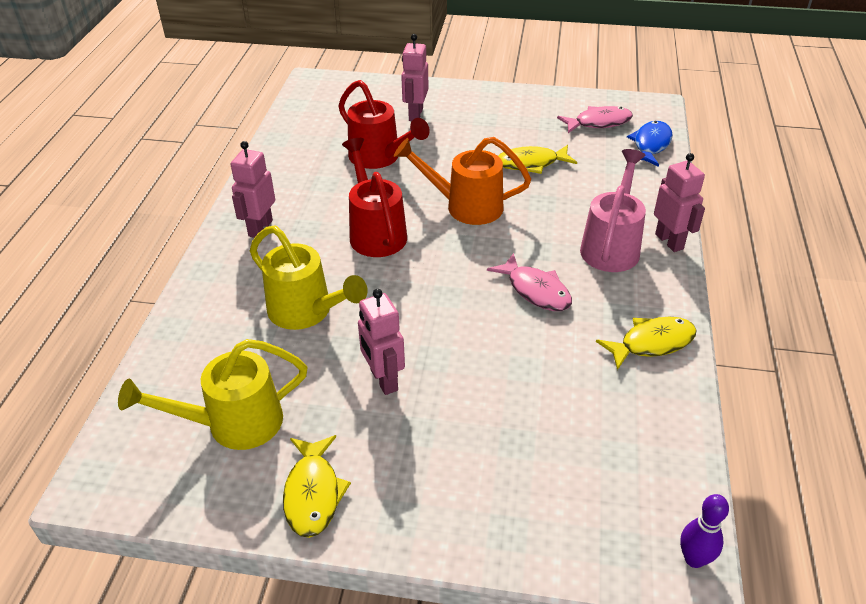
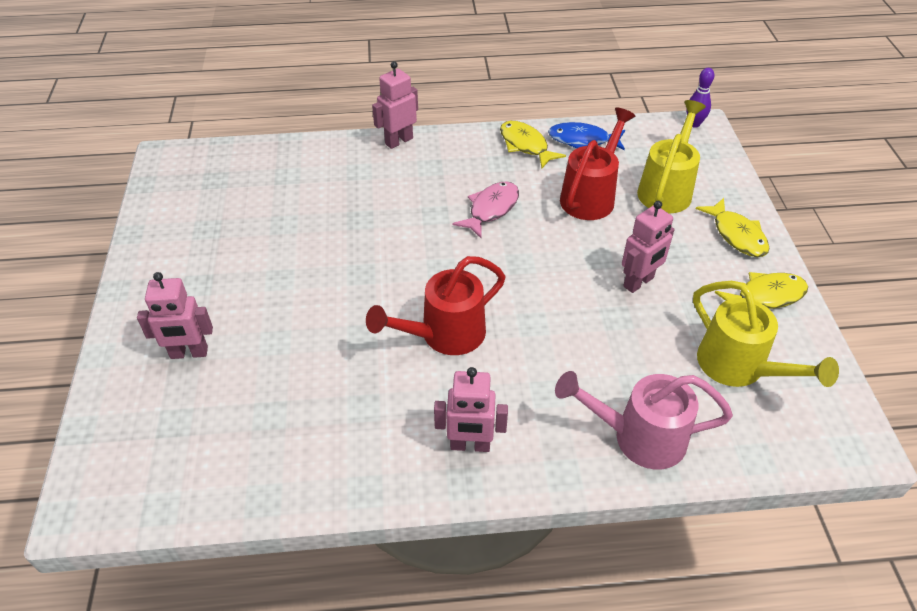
camera: 105 degrees left, 5 degrees up
yellow watering can [250,226,368,330] -> yellow watering can moved to [637,100,706,213]
red watering can [338,80,430,169] -> red watering can moved to [560,108,636,220]
orange watering can [394,137,531,225] -> none
yellow fish [499,145,577,174] -> yellow fish moved to [696,198,769,257]
pink fish [557,106,633,133] -> none
pink watering can [580,149,646,272] -> pink watering can moved to [555,371,733,470]
blue fish [627,121,673,167] -> blue fish moved to [548,122,625,150]

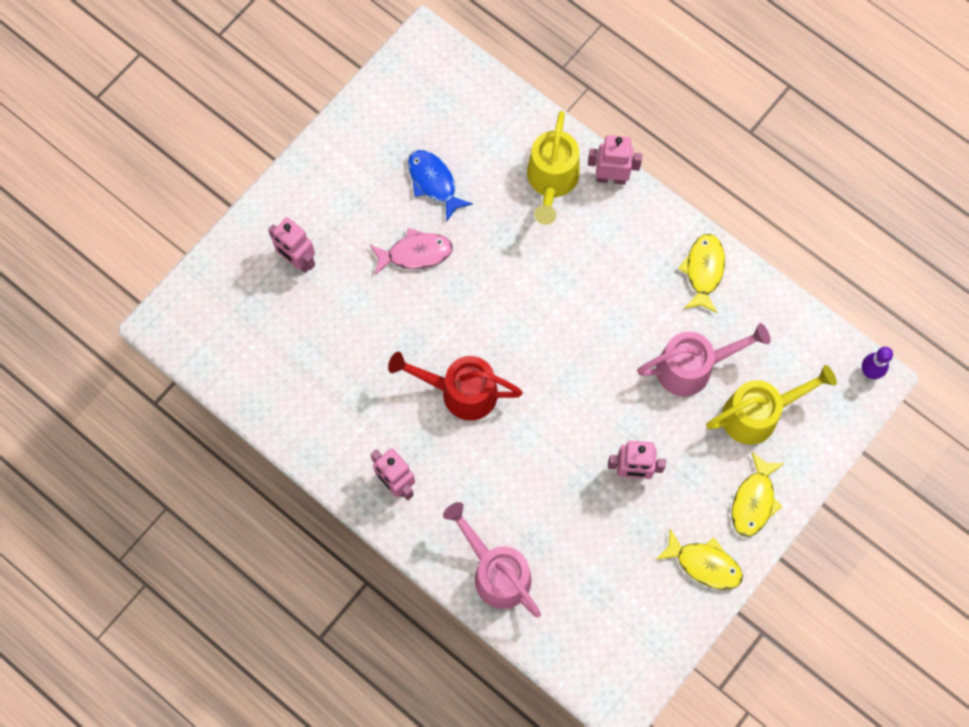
camera: 45 degrees right, 25 degrees up
pink fish [453,181,519,238] -> pink fish moved to [370,228,453,275]
blue fish [548,122,625,150] -> blue fish moved to [408,150,473,222]
red watering can [560,108,636,220] -> pink watering can [637,323,771,396]
yellow watering can [693,281,839,387] -> yellow watering can moved to [527,111,580,225]

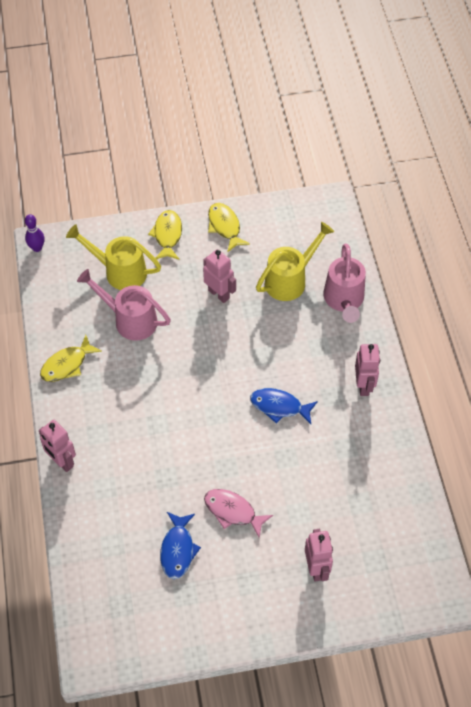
camera: 140 degrees left, 15 degrees down
red watering can [388,352,523,421] -> blue fish [250,388,318,424]
yellow watering can [527,111,580,225] -> yellow watering can moved to [256,222,334,301]
yellow fish [732,452,785,537] -> yellow fish turned 60 degrees counterclockwise [148,210,182,260]

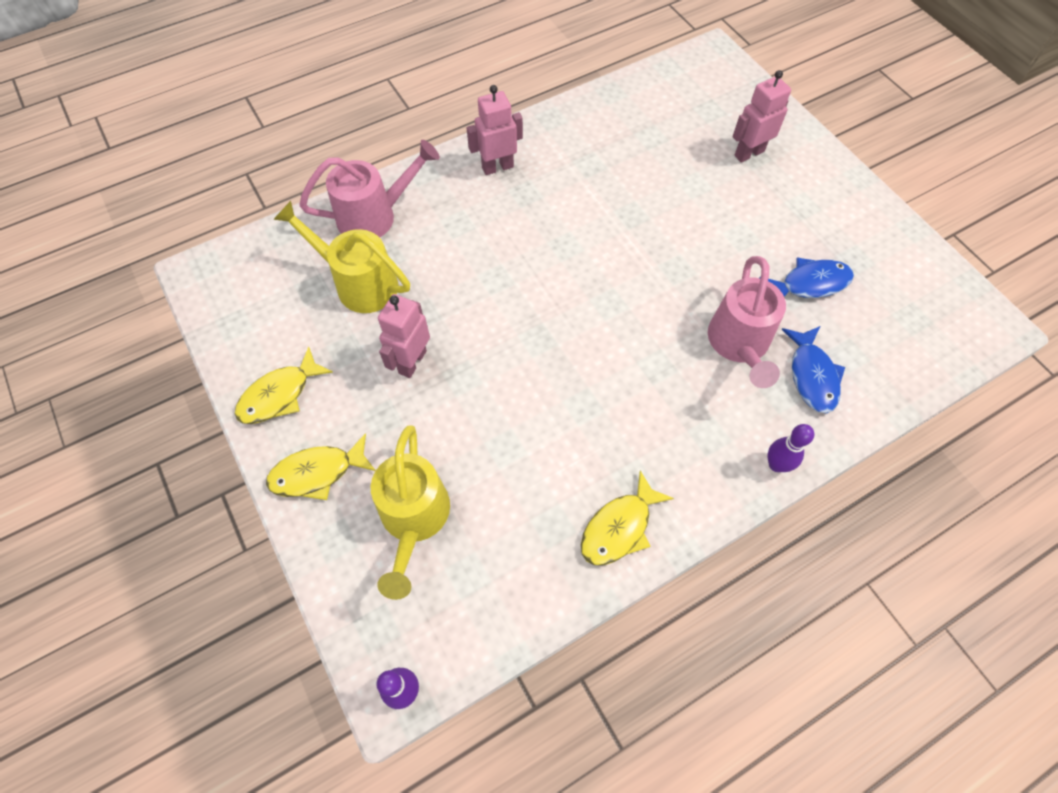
camera: 110 degrees left, 5 degrees up
pink robot [39,420,76,472] -> purple bowling pin [767,424,814,472]
yellow fish [40,335,102,382] -> yellow fish turned 105 degrees clockwise [581,470,674,566]
pink watering can [77,269,171,341] -> pink watering can moved to [708,256,786,388]
pink fish [204,489,273,538] -> none
blue fish [250,388,318,424] -> blue fish moved to [782,326,845,413]

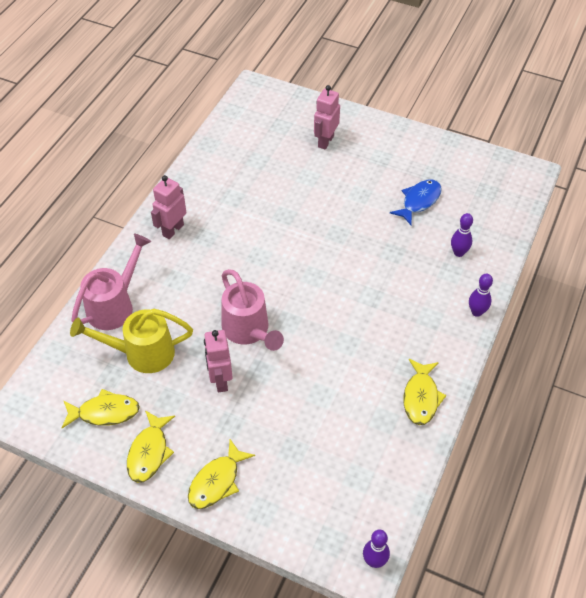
camera: 35 degrees left, 10 degrees down
yellow watering can [371,425,450,600] -> none
pink watering can [708,256,786,388] -> pink watering can moved to [222,269,284,351]
blue fish [782,326,845,413] -> purple bowling pin [451,213,473,257]
none -> yellow fish [61,389,140,428]

